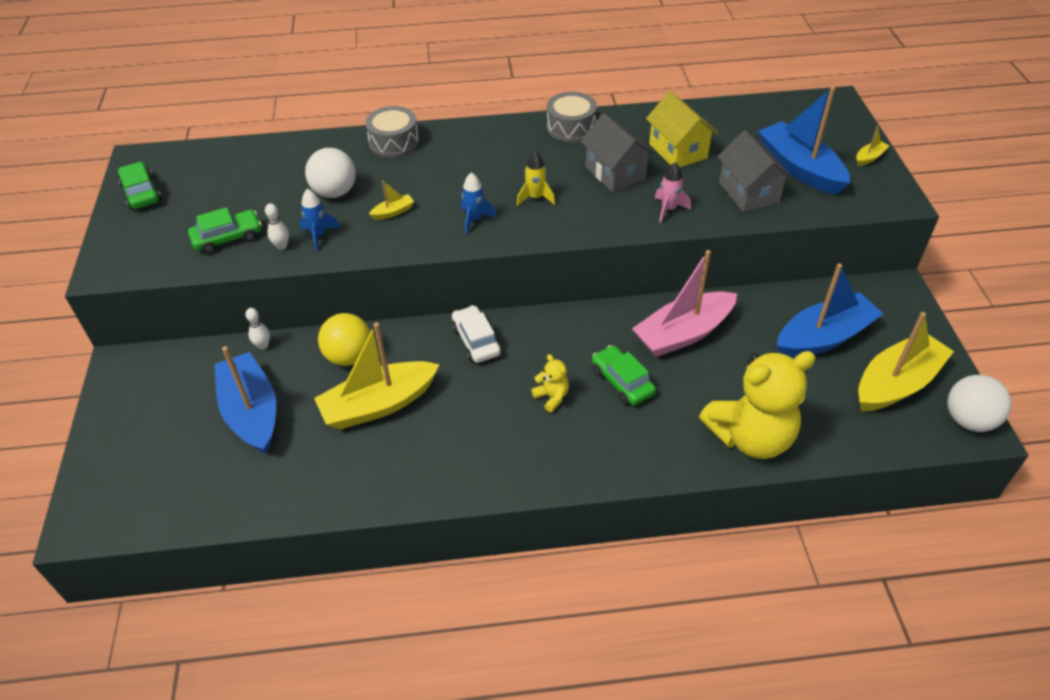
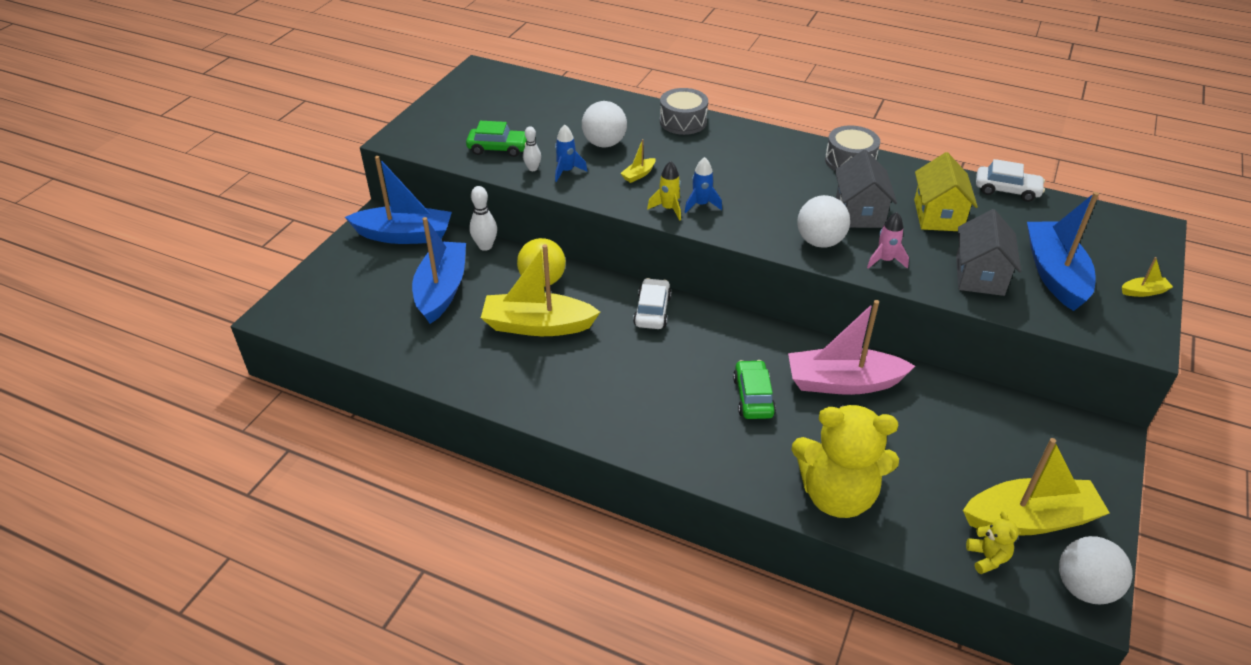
camera: 30 degrees right, 5 degrees down
green car [118,162,161,210] -> none
white bowling pin [245,308,270,350] -> white bowling pin [469,186,497,251], size x1.51
yellow boat [369,180,414,220] -> yellow boat turned 135 degrees clockwise [620,139,656,183]
yellow rocket [517,151,555,206] -> yellow rocket moved to [647,161,681,221]
yellow teddy bear [531,354,569,412] -> yellow teddy bear moved to [966,511,1018,574]
blue boat [777,264,883,358] -> blue boat moved to [345,156,452,244]
none -> white ball [797,195,850,248]
none -> white car [976,159,1045,202]

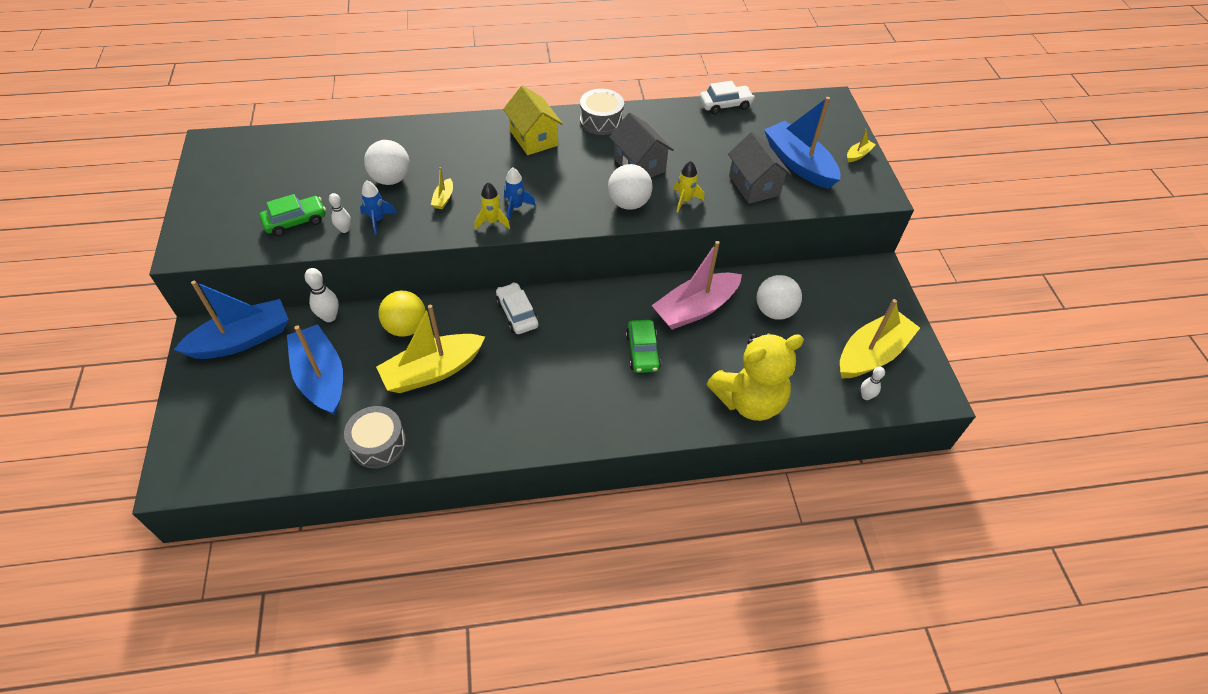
camera: 35 degrees left, 10 degrees up
grey drum [660,88,708,135] -> grey drum moved to [344,406,406,469]
green car [733,360,776,419] -> green car turned 150 degrees counterclockwise [626,320,661,373]
pink rocket [867,212,909,269] -> yellow rocket [673,161,704,212]
yellow house [914,152,978,231] -> yellow house moved to [503,86,563,155]
yellow teddy bear [966,511,1018,574] -> white bowling pin [861,367,885,400]
white ball [1059,536,1133,604] -> white ball moved to [757,275,802,320]

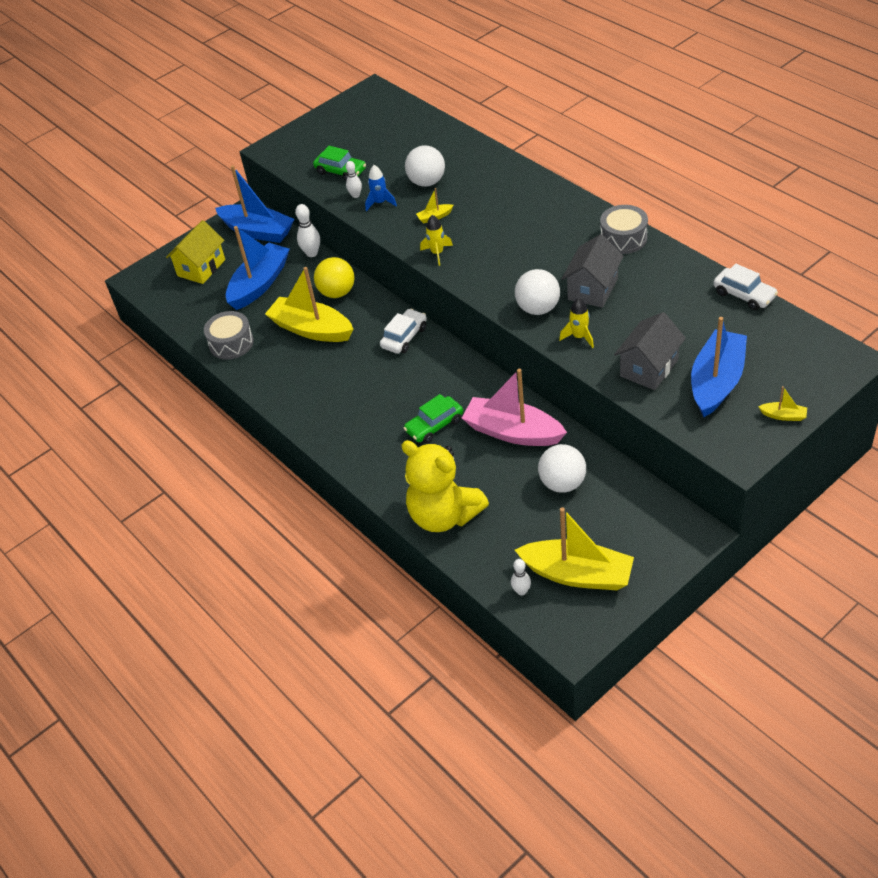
camera: 65 degrees right, 5 degrees down
yellow house [503,86,563,155] -> yellow house moved to [166,220,225,284]
blue rocket [504,168,536,220] -> none

